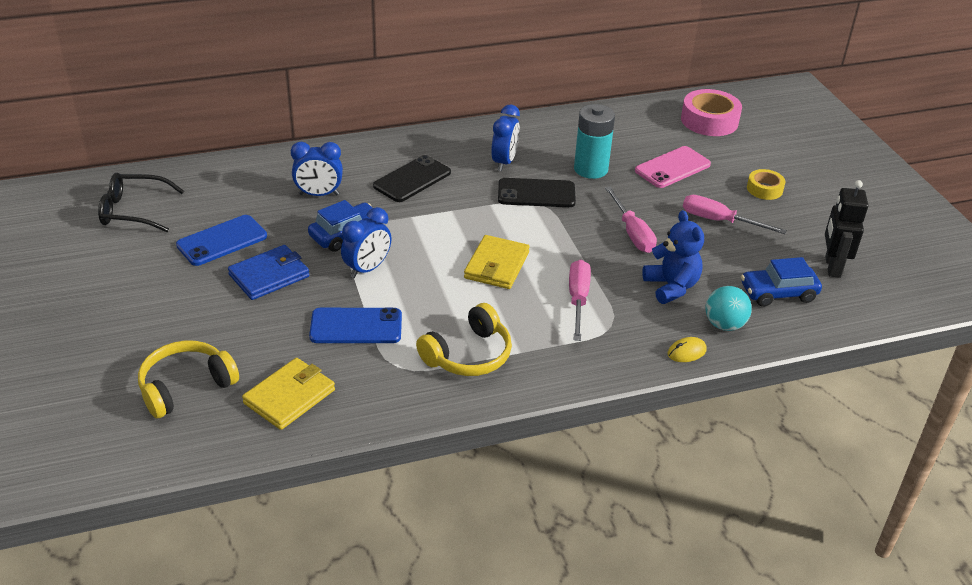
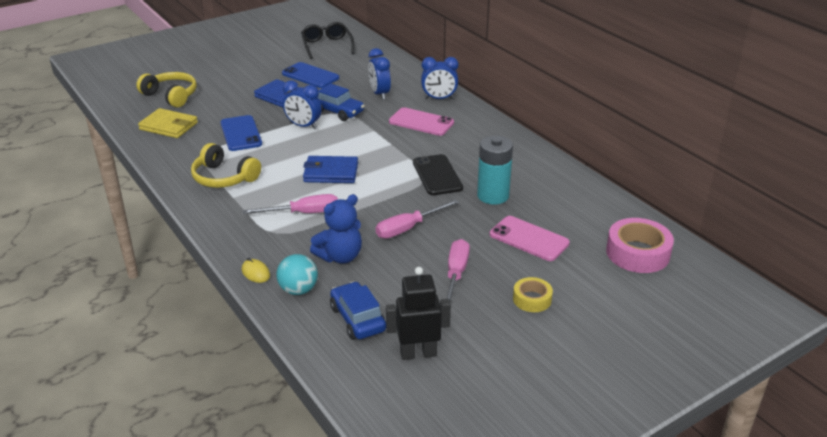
camera: 75 degrees right, 5 degrees down
black phone [373,155,451,202] -> pink phone [389,107,454,136]
yellow wallet [464,235,530,289] -> blue wallet [303,156,358,183]
blue clock [491,105,520,171] -> blue clock moved to [421,57,458,99]

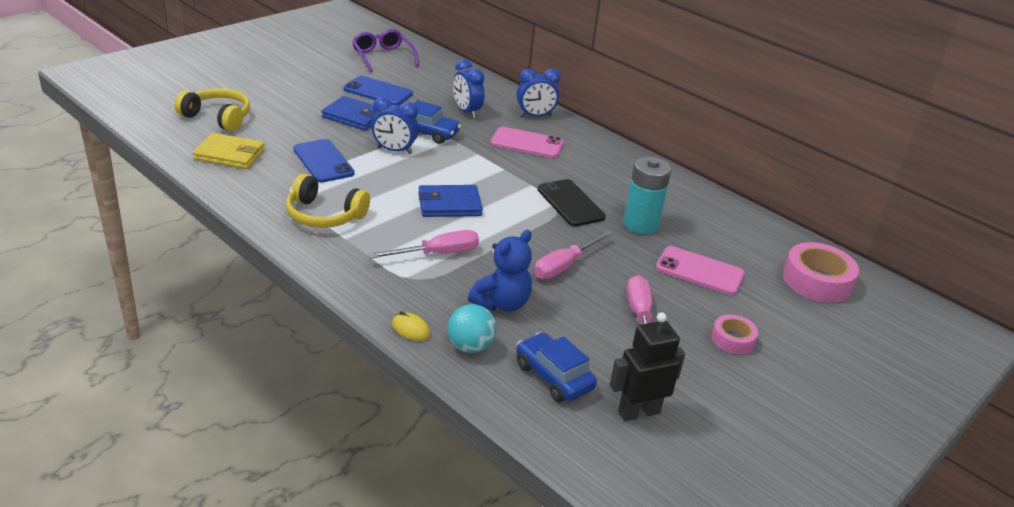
camera: 15 degrees left, 0 degrees up
black glasses [301,22,355,59] -> purple glasses [352,29,419,72]
yellow tape [513,277,553,312] -> pink tape [712,315,758,354]

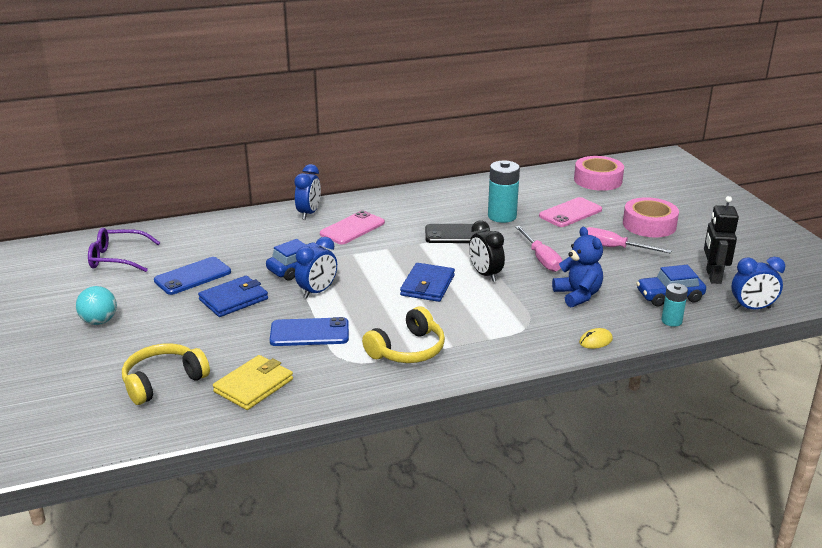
camera: 60 degrees left, 5 degrees down
pink screwdriver [369,230,479,258] -> none
turquoise ball [448,304,497,353] -> turquoise ball moved to [76,286,117,325]
blue clock [453,59,485,118] -> blue clock moved to [731,257,785,310]
pink tape [712,315,758,354] -> pink tape [623,197,679,237], size x1.75
none -> black clock [469,220,505,282]
none -> turquoise battery [661,283,688,327]

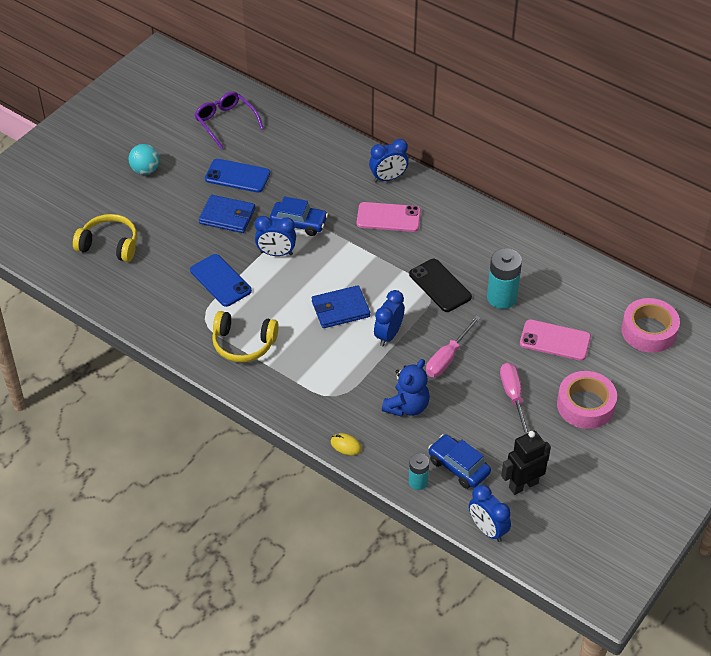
camera: 55 degrees right, 20 degrees up
yellow wallet [213,355,293,410] -> none
black clock [469,220,505,282] -> blue clock [374,290,405,346]

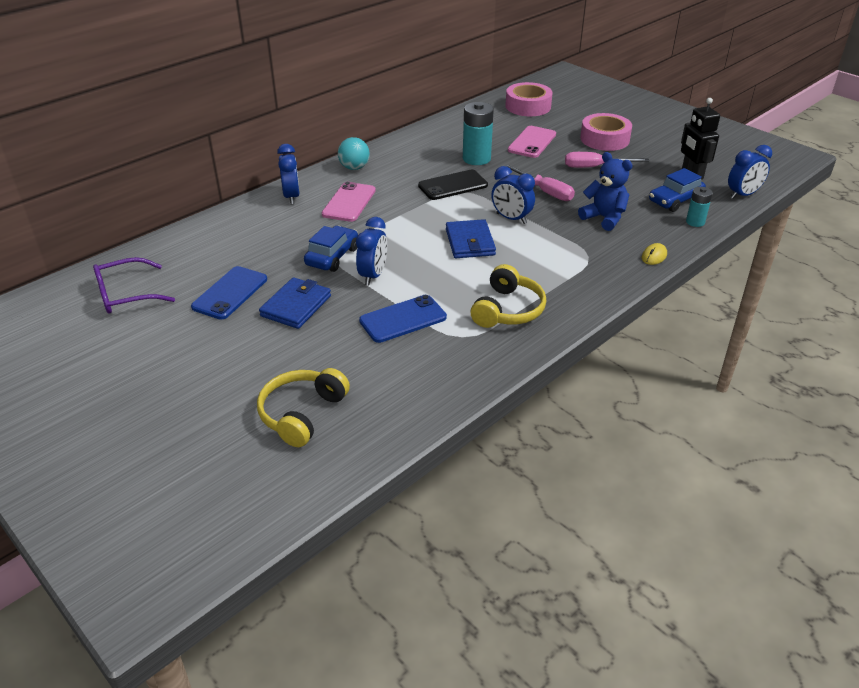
camera: 80 degrees left, 10 degrees down
turquoise ball [129,144,160,175] -> turquoise ball moved to [338,137,370,170]

